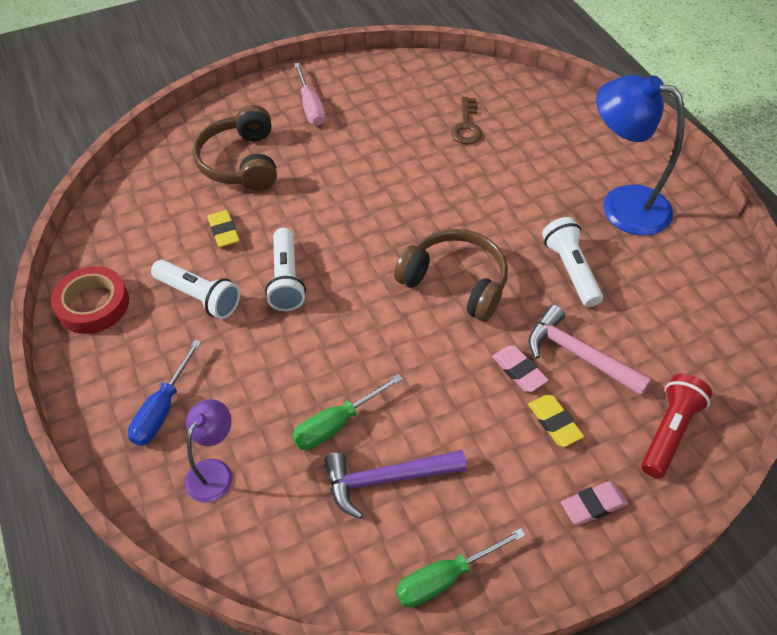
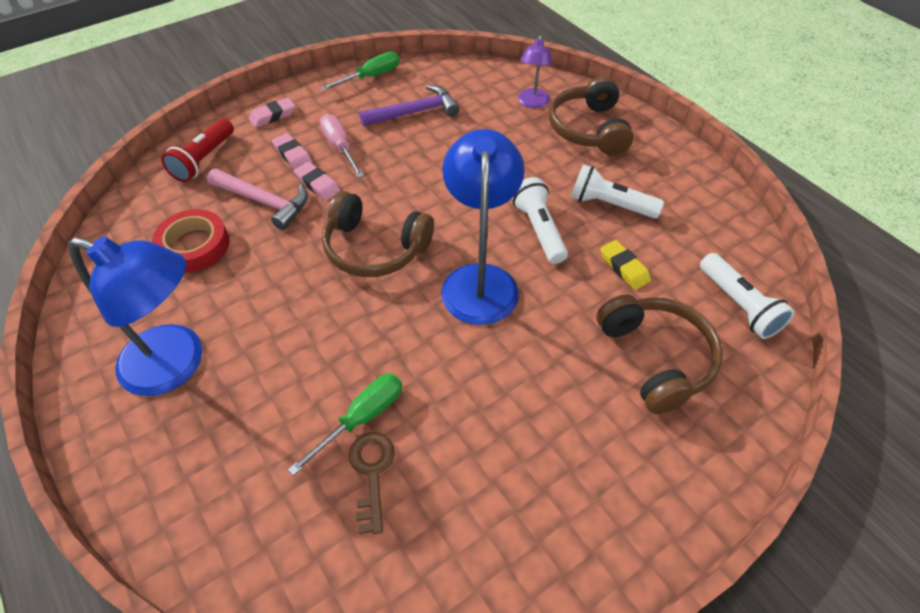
camera: 170 degrees right, 0 degrees up
red tape [51,266,129,334] -> red tape moved to [152,209,230,273]
blue screwdriver [128,340,202,446] -> brown headphones [549,76,634,156]
green screwdriver [292,374,403,450] -> green screwdriver moved to [288,374,402,476]
pink screwdriver [294,63,325,126] -> pink screwdriver moved to [320,114,364,178]
yellow eraser [528,394,584,447] -> pink eraser [272,133,313,169]
white flashlight [542,217,603,307] -> white flashlight moved to [700,253,795,339]
none -> blue lamp [441,129,525,325]

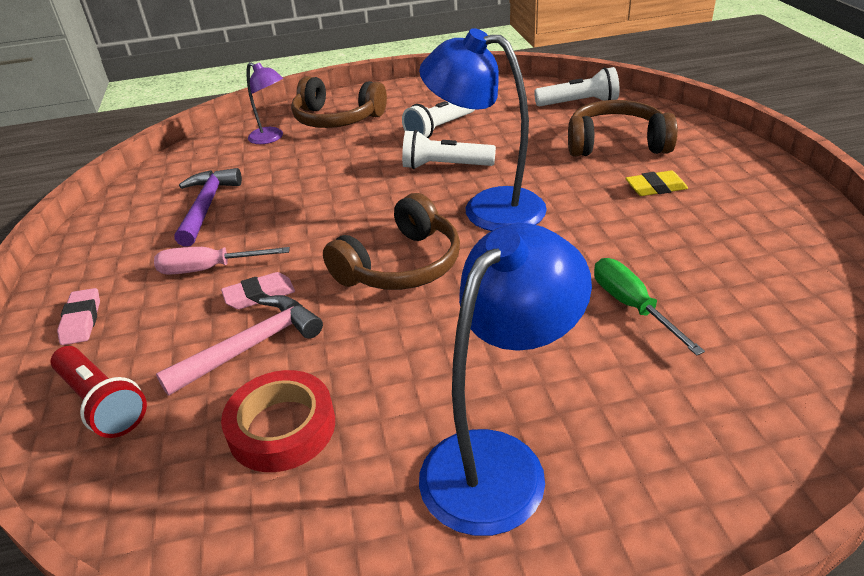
camera: 65 degrees left, 15 degrees down
pink eraser [272,133,313,169] -> none
green screwdriver [321,51,399,91] -> none
brown key [349,432,395,534] -> none
yellow eraser [600,240,651,290] -> yellow eraser moved to [625,171,688,196]

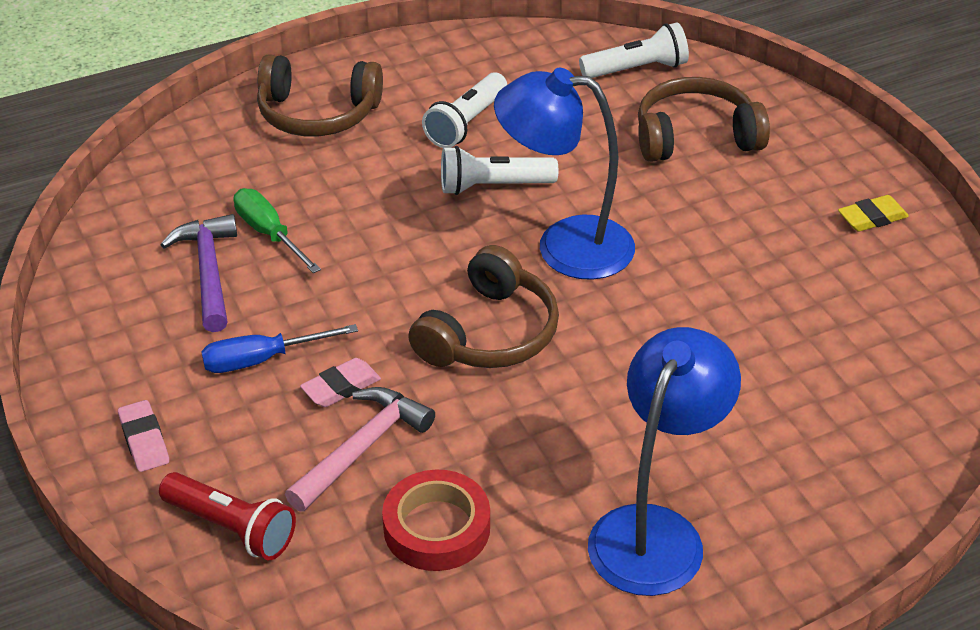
camera: 15 degrees left, 5 degrees up
pink screwdriver [154,247,290,275] -> blue screwdriver [201,324,358,373]
purple lamp [247,62,283,144] -> none
green screwdriver [594,258,705,356] -> green screwdriver moved to [233,188,321,273]
yellow eraser [625,171,688,196] -> yellow eraser moved to [838,195,909,232]

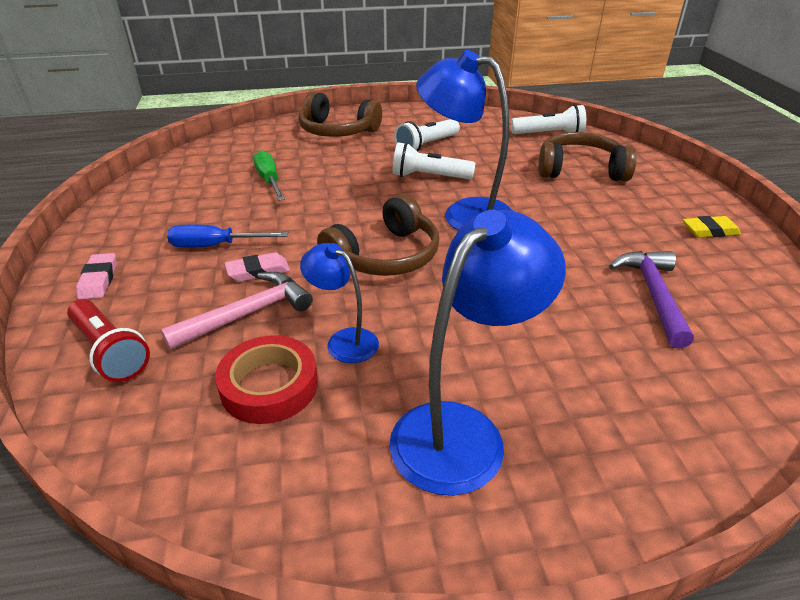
camera: 15 degrees right, 5 degrees down
purple hammer [161,214,237,332] -> purple hammer moved to [609,251,694,348]
none -> blue lamp [300,243,379,363]

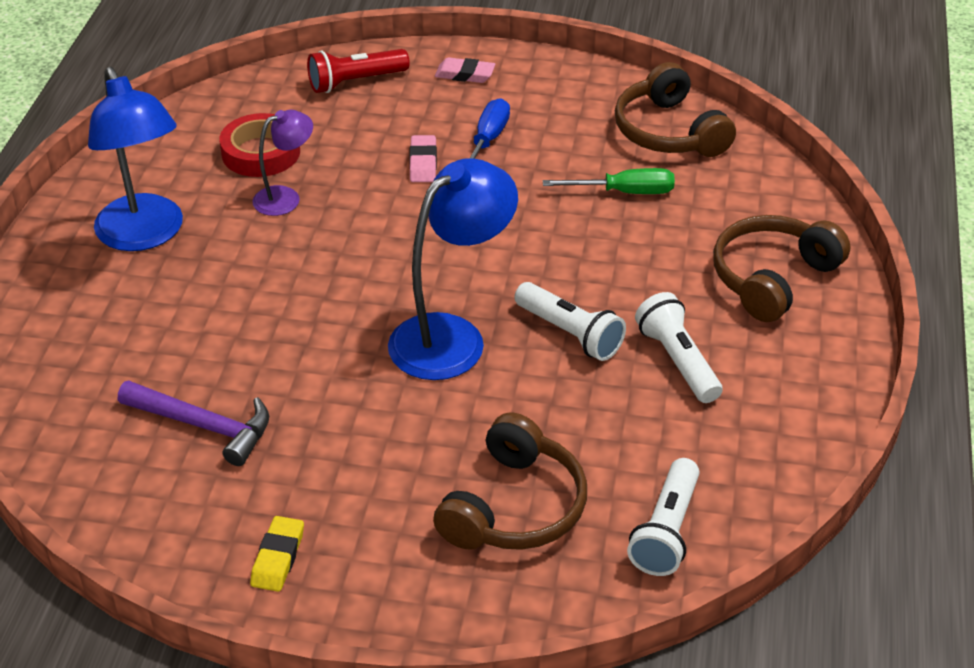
camera: 110 degrees right, 5 degrees up
pink hammer [160,272,313,350] -> none
blue lamp [300,243,379,363] -> purple lamp [252,110,313,216]
brown headphones [317,194,440,276] -> brown headphones moved to [615,62,736,157]
white flashlight [392,142,475,180] -> white flashlight turned 105 degrees clockwise [514,282,626,361]

